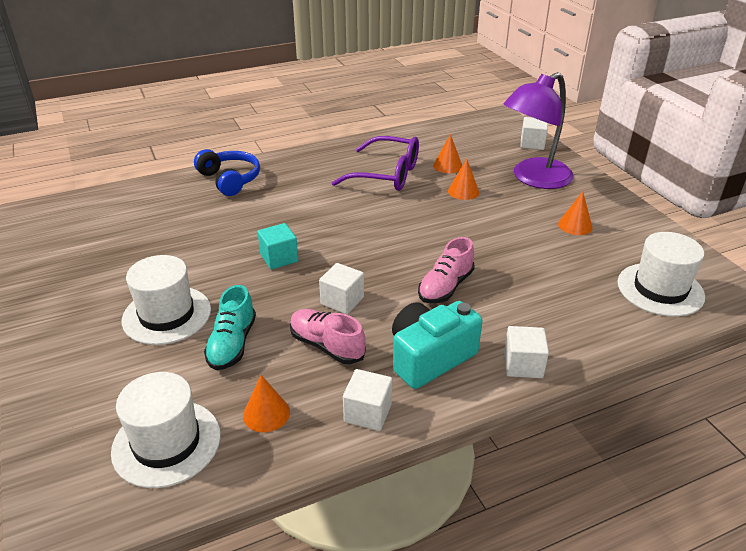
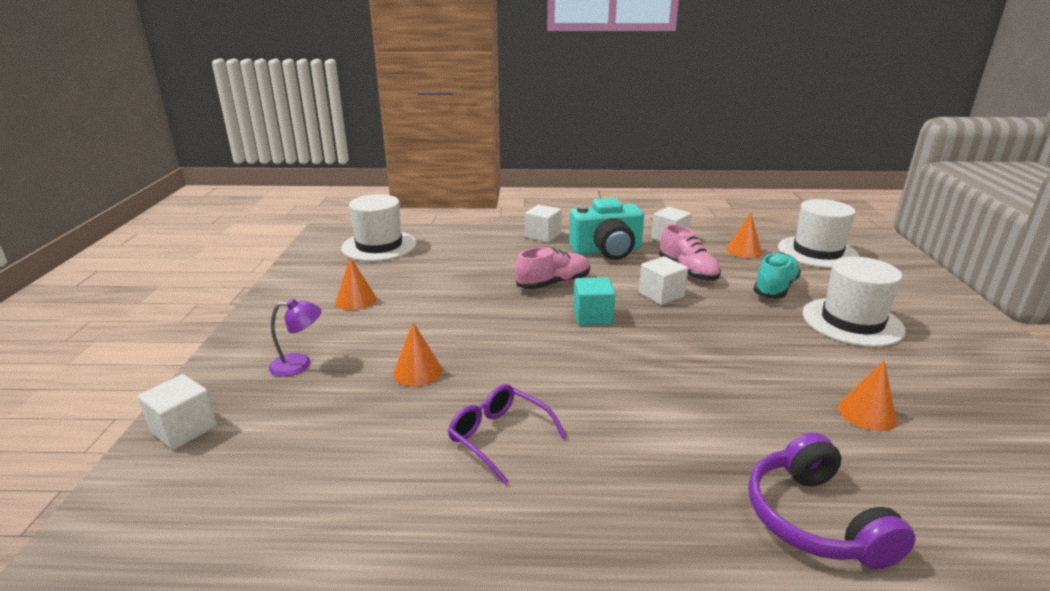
camera: 155 degrees left, 10 degrees down
blue headphones [194,149,260,196] -> purple headphones [748,432,916,569]
turquoise cube [258,223,298,270] -> turquoise cube moved to [574,277,615,325]
purple glasses [332,136,419,191] -> purple glasses [448,384,567,484], size x0.61
orange cone [433,134,462,173] -> orange cone moved to [838,360,897,431]
purple lamp [504,72,574,189] -> purple lamp [269,298,322,377], size x0.42

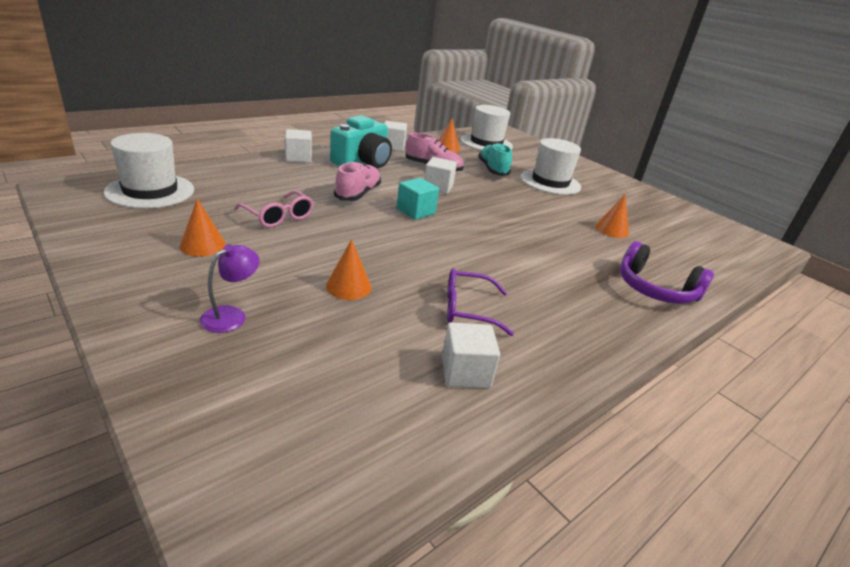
camera: 45 degrees left, 5 degrees up
white cube [138,374,217,450] -> white cube moved to [442,322,500,388]
none -> pink glasses [234,191,314,228]

